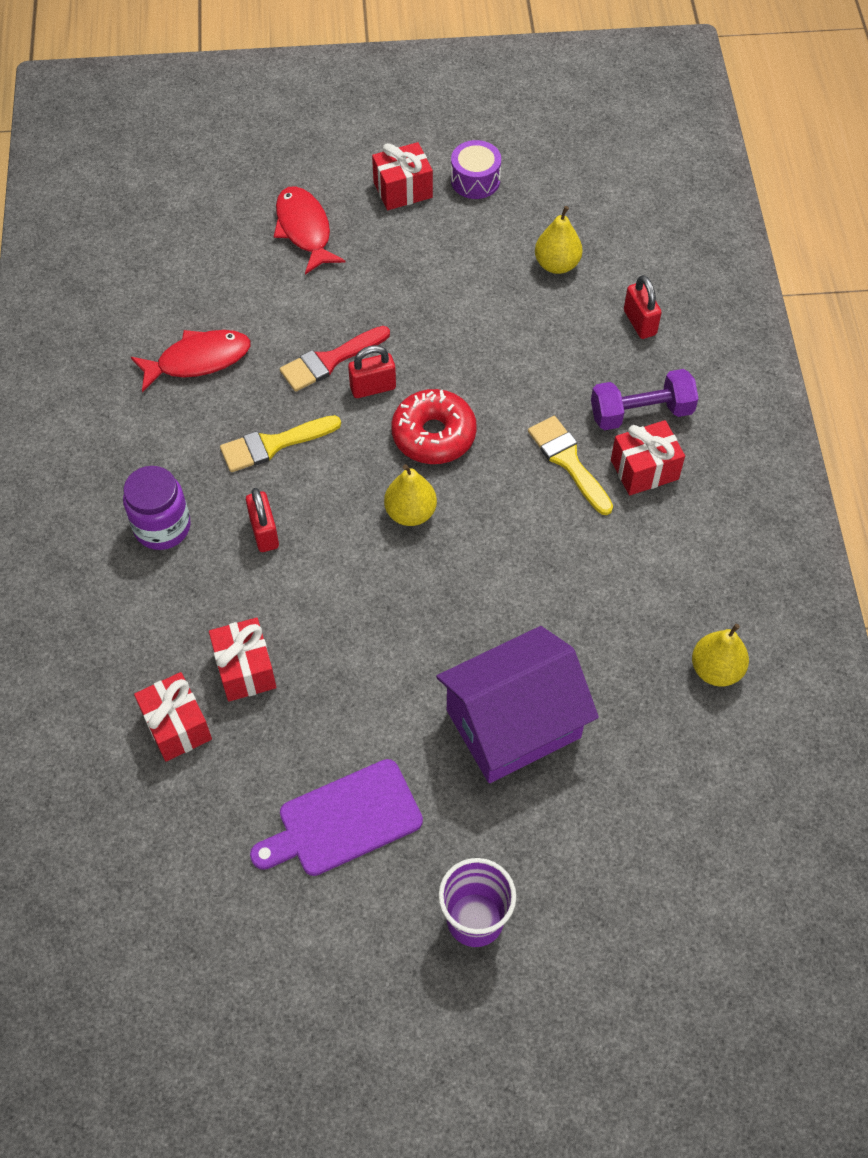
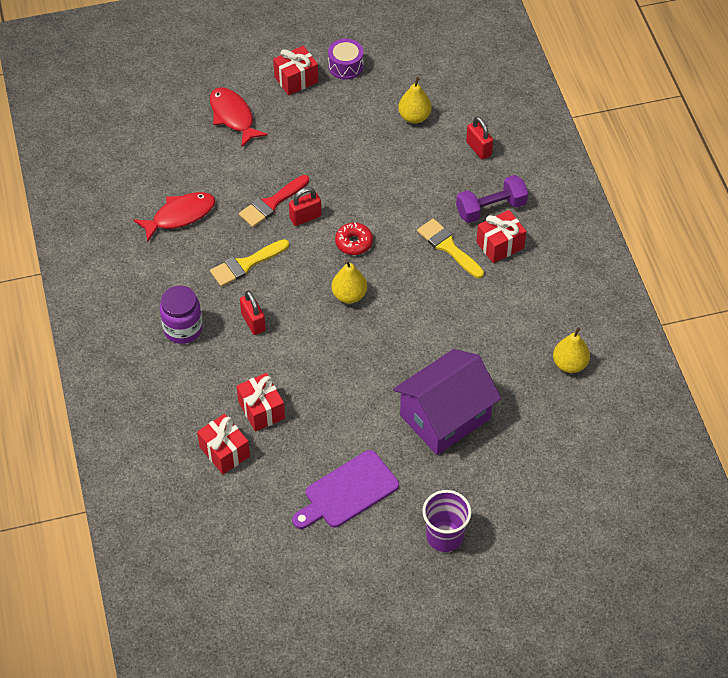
camera: 10 degrees left, 5 degrees down
red donut [391,389,477,464] -> red donut [335,223,373,255], size x0.65

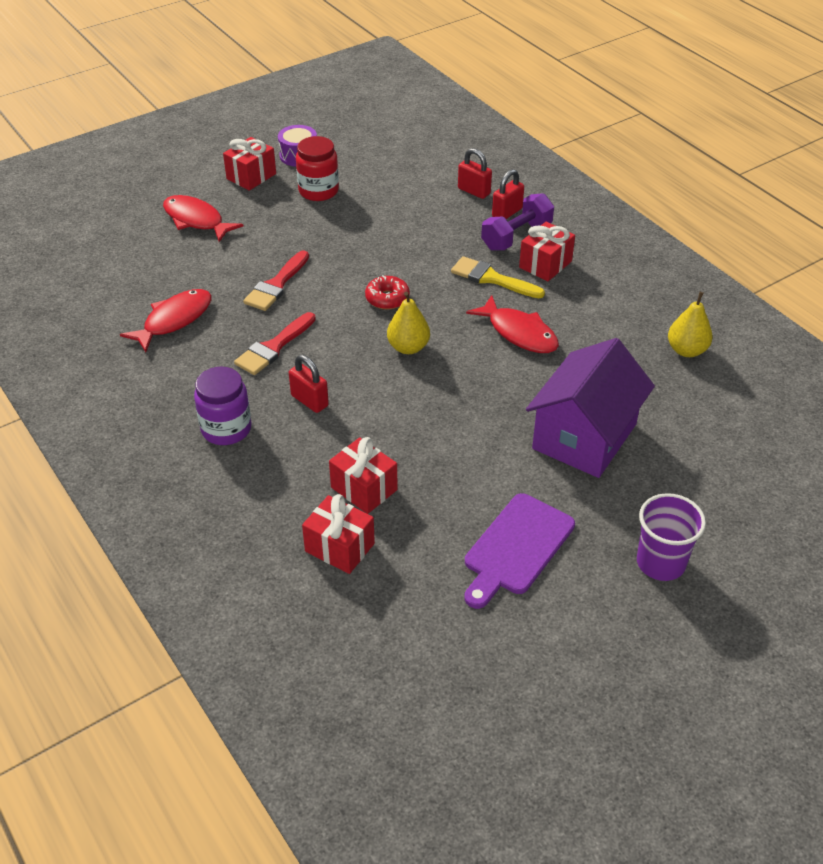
camera: 20 degrees left, 10 degrees down
yellow brush [210,239,289,287] -> red brush [234,312,316,375]
red padlock [289,187,322,226] -> red padlock moved to [492,169,524,219]
yellow pear [398,77,432,124] -> none
none -> red jar [296,136,339,201]
none -> red fish [466,295,559,353]

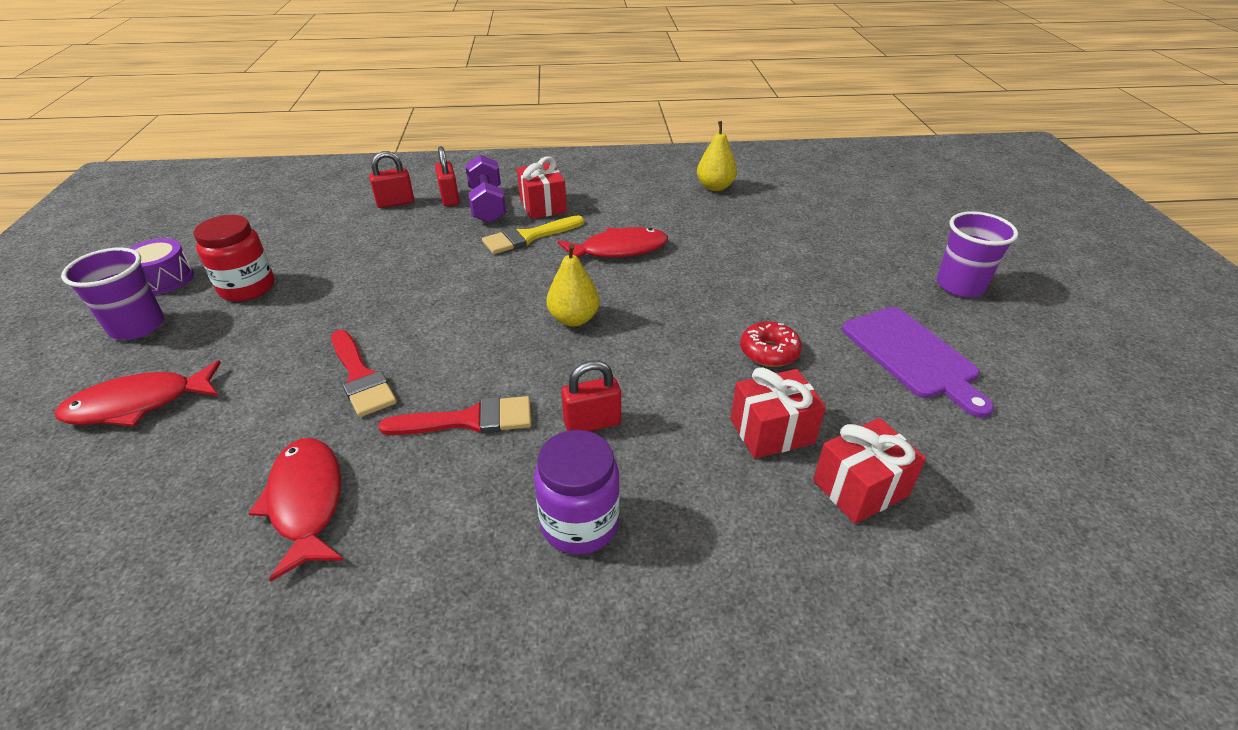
camera: 60 degrees left, 5 degrees down
red gift [223,137,276,191] -> purple cup [61,247,164,340]
red brush [234,312,316,375] -> red brush turned 75 degrees counterclockwise [378,396,532,435]
red donut [365,275,410,310] -> red donut moved to [740,321,802,367]
purple house [526,338,655,478] -> none

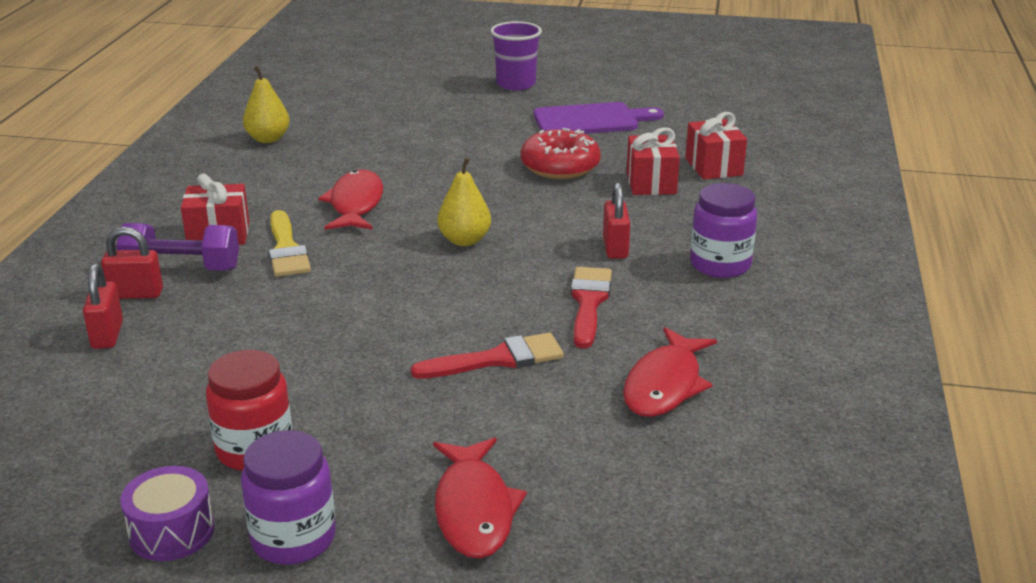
camera: 75 degrees left, 10 degrees down
purple cup [61,247,164,340] -> purple jar [241,430,336,565]
red fish [248,438,344,582] -> red fish turned 60 degrees counterclockwise [623,327,717,417]
red donut [740,321,802,367] -> red donut [521,128,601,179], size x1.54

